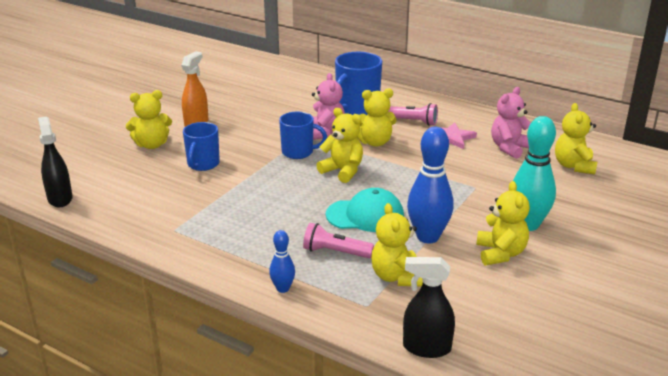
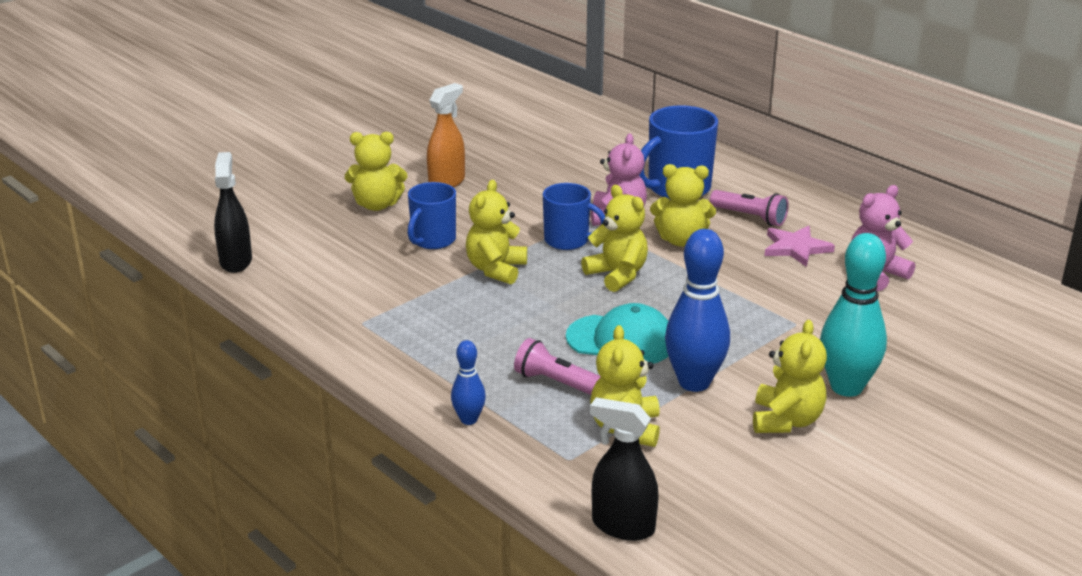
camera: 15 degrees right, 0 degrees up
yellow teddy bear [555,103,597,174] -> yellow teddy bear moved to [466,180,527,285]

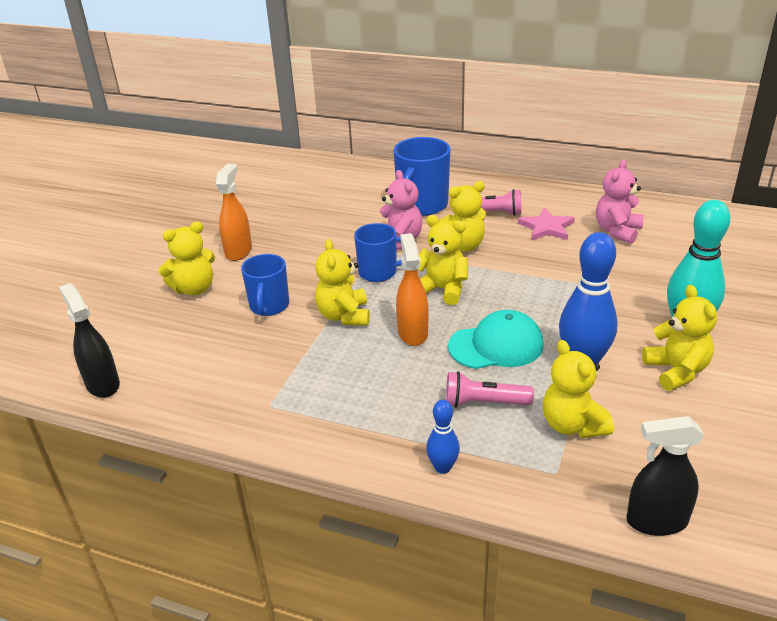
camera: 25 degrees left, 5 degrees up
none -> orange spray bottle [396,233,429,346]

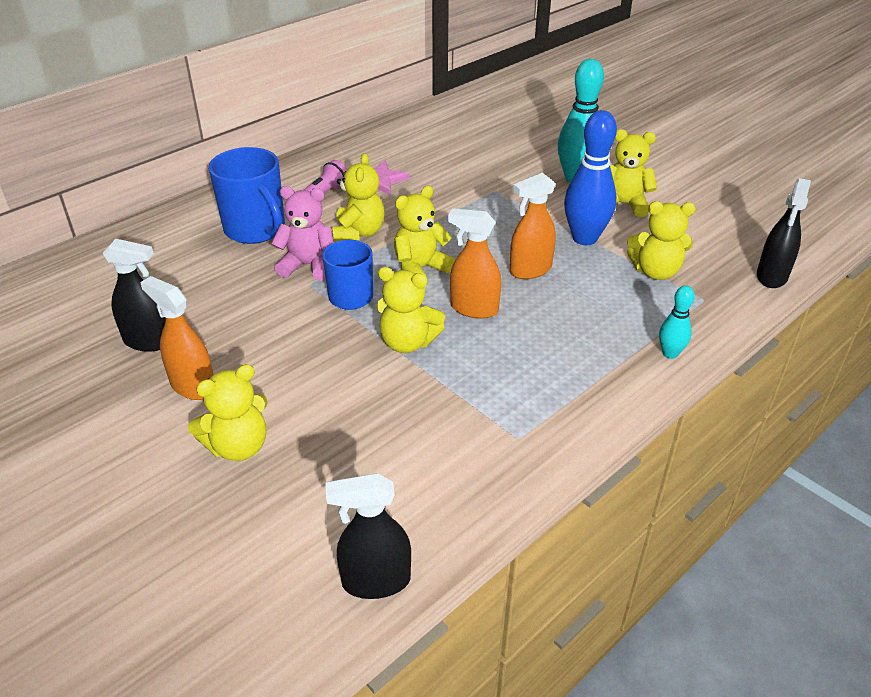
camera: 65 degrees left, 5 degrees up
yellow teddy bear [158,221,215,295] -> yellow teddy bear turned 60 degrees clockwise [188,364,268,461]
blue mug [241,254,289,316] -> none
blue bowling pin [426,400,460,474] -> turquoise bowling pin [659,285,695,359]
pink flashlight [446,371,534,408] -> none
turquoise cap [448,310,543,369] -> orange spray bottle [510,173,556,279]
pink teddy bear [596,159,644,244] -> none
none -> black spray bottle [102,239,166,352]

